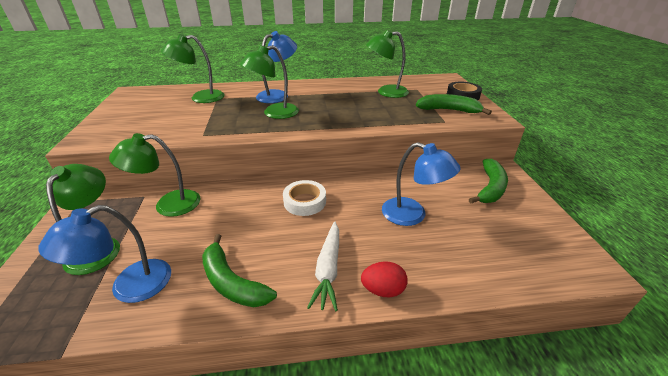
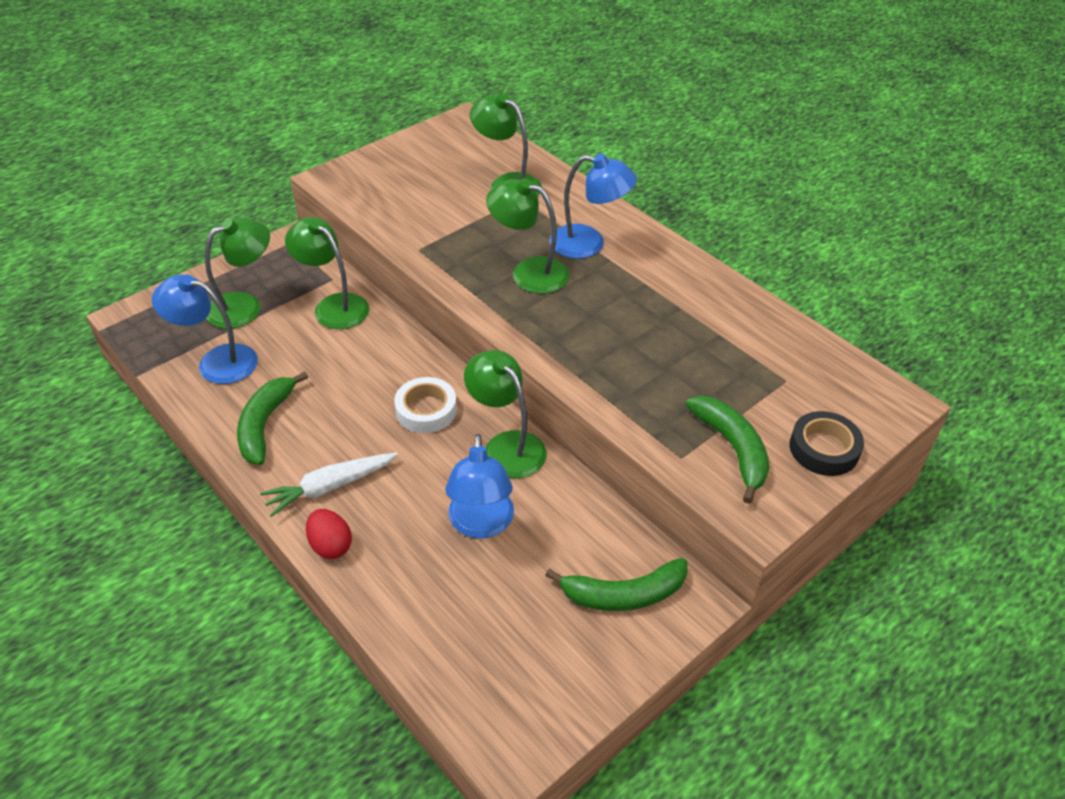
camera: 55 degrees right, 10 degrees up
green lamp [366,30,409,98] -> green lamp moved to [464,350,547,478]

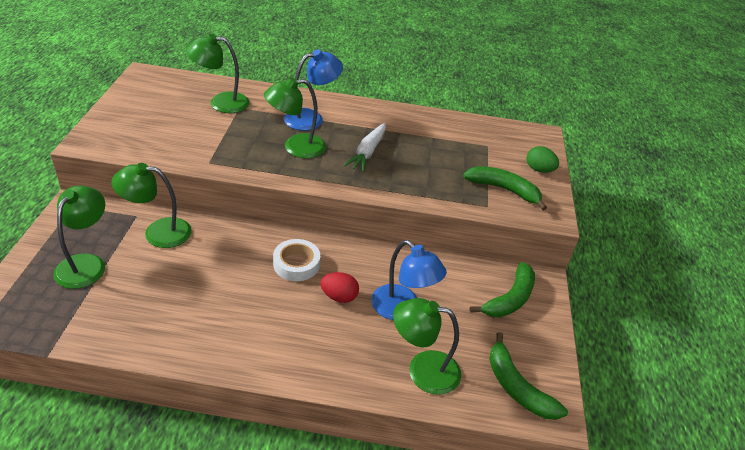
camera: 45 degrees left, 5 degrees down
blue lamp [152,274,258,384] -> none
green banana [237,371,308,465] -> green banana moved to [489,332,568,420]
white carrot [260,453,398,517] -> white carrot moved to [344,123,386,172]
red egg [306,509,352,559] -> red egg moved to [320,272,359,303]
green lamp [464,350,547,478] -> green lamp moved to [393,298,461,395]
black tape [789,411,864,476] -> green egg [527,146,559,173]

